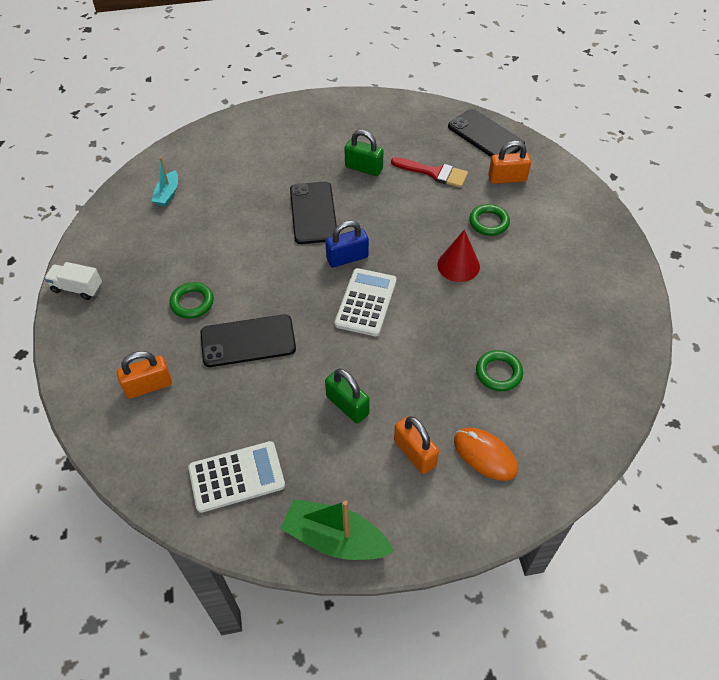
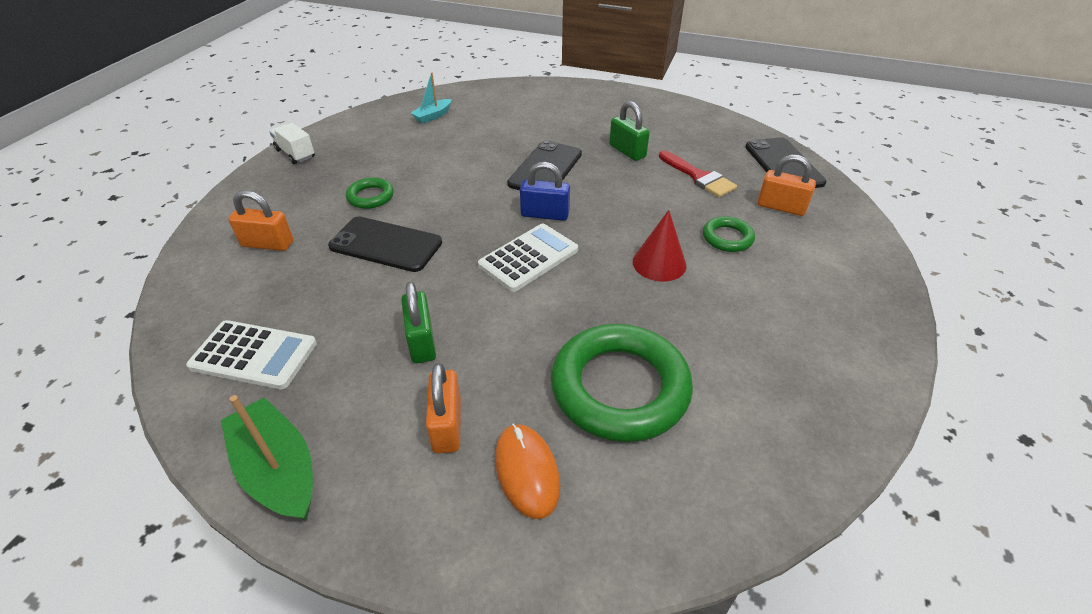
camera: 30 degrees right, 10 degrees down
green ring [476,350,523,391] -> green ring [551,324,693,442], size x2.12

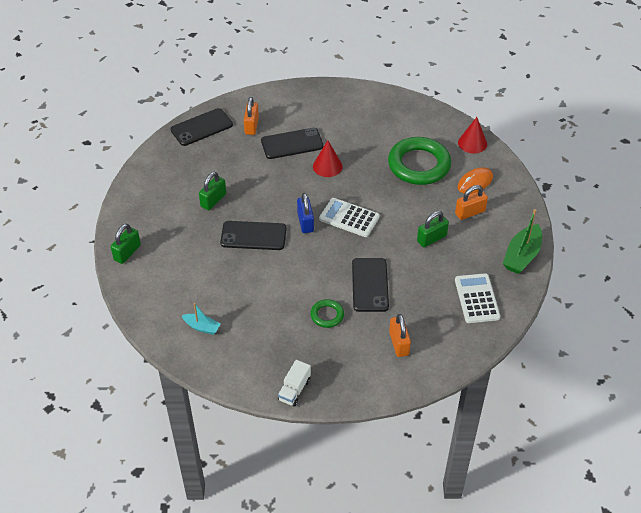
camera: 110 degrees left, 5 degrees up
red brush [659,151,737,197] -> none
green ring [703,216,755,252] -> black phone [261,128,324,159]
none -> green padlock [111,224,141,264]
none -> red cone [458,117,487,154]

